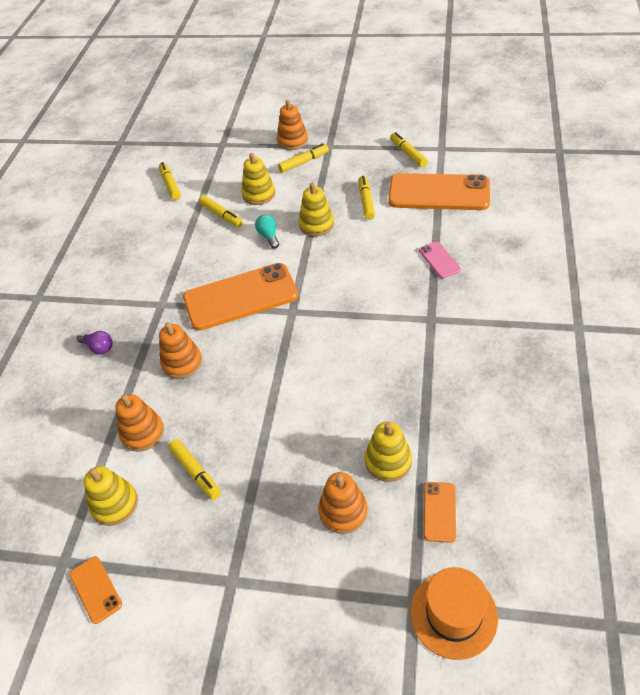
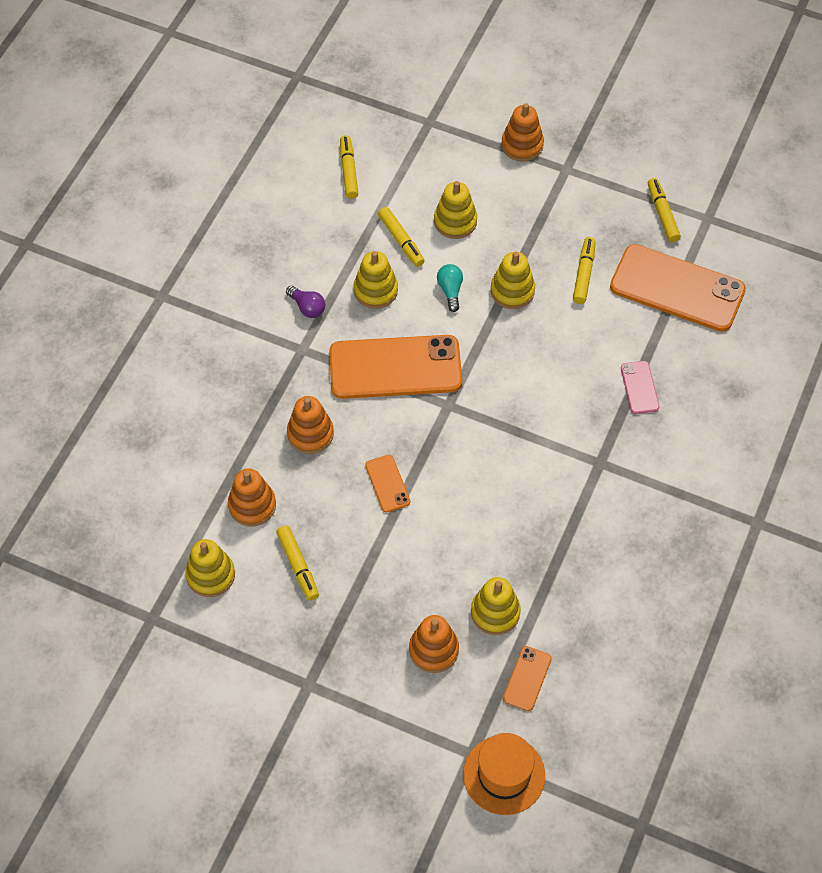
camera: 10 degrees right, 10 degrees up
orange phone [70,556,122,624] -> orange phone moved to [365,455,410,512]
purple light bulb [77,331,113,355] -> purple light bulb moved to [286,286,325,318]
yellow marker [278,143,329,173] -> none
none -> yellow stacking toy [354,251,398,309]

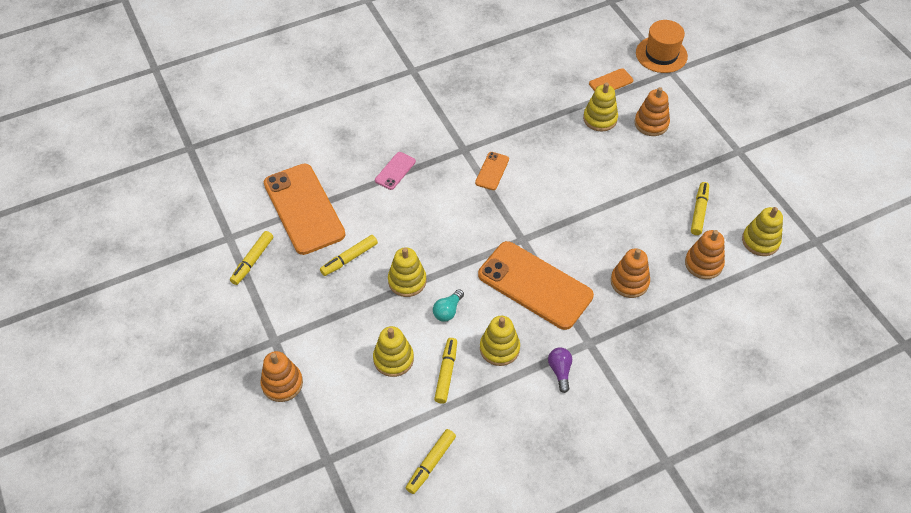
camera: 140 degrees left, 5 degrees down
orange phone [365,455,410,512] -> orange phone moved to [475,152,509,190]

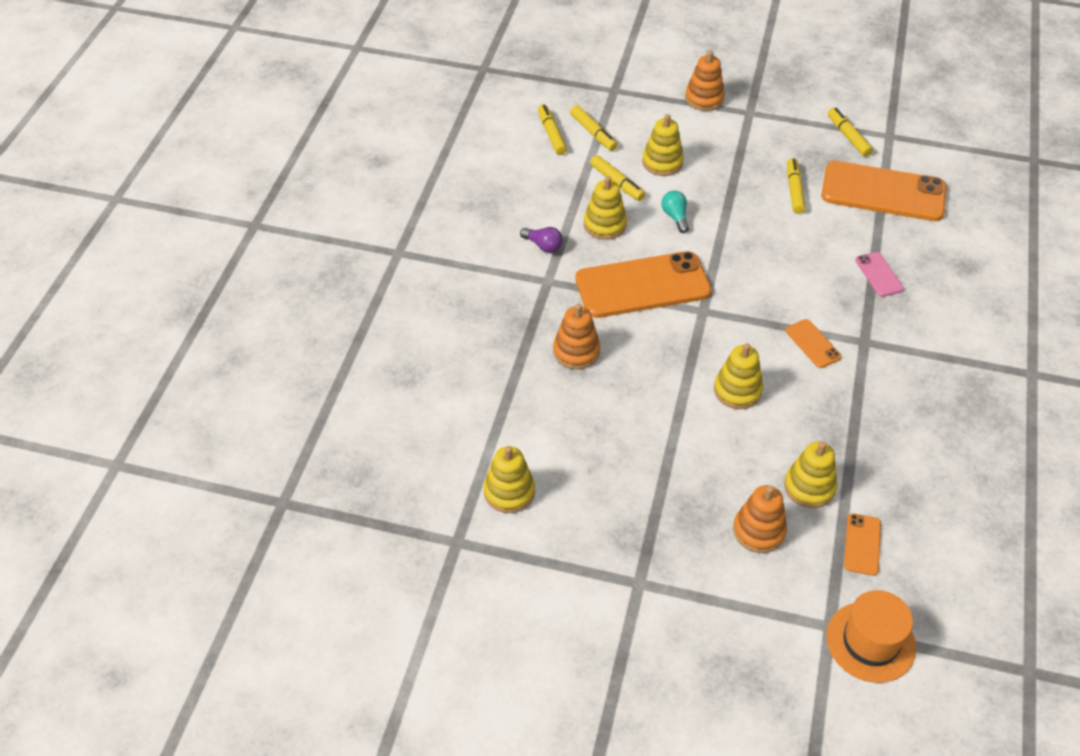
camera: 130 degrees right, 5 degrees down
yellow stacking toy [388,247,426,297] -> yellow stacking toy moved to [714,343,763,409]
orange stacking toy [685,230,725,279] -> none
yellow marker [691,182,709,235] -> yellow marker moved to [570,105,617,151]

